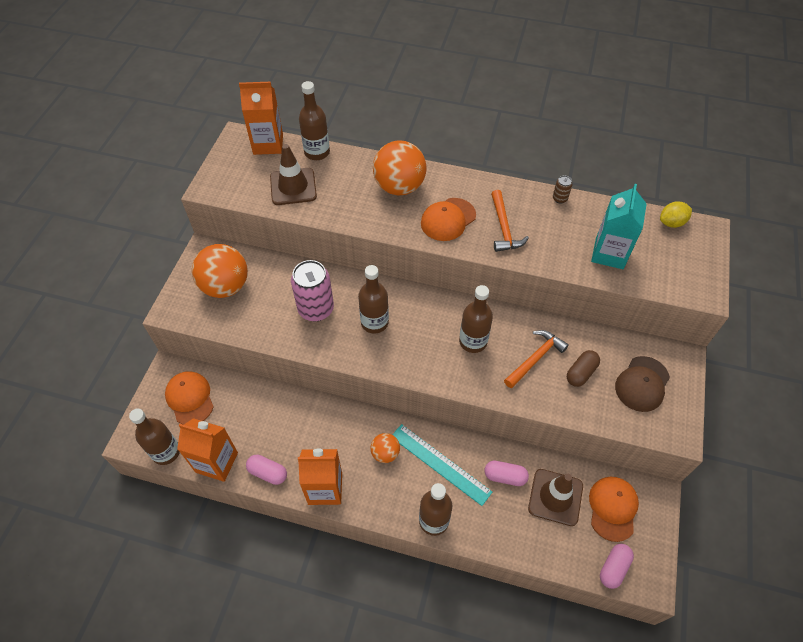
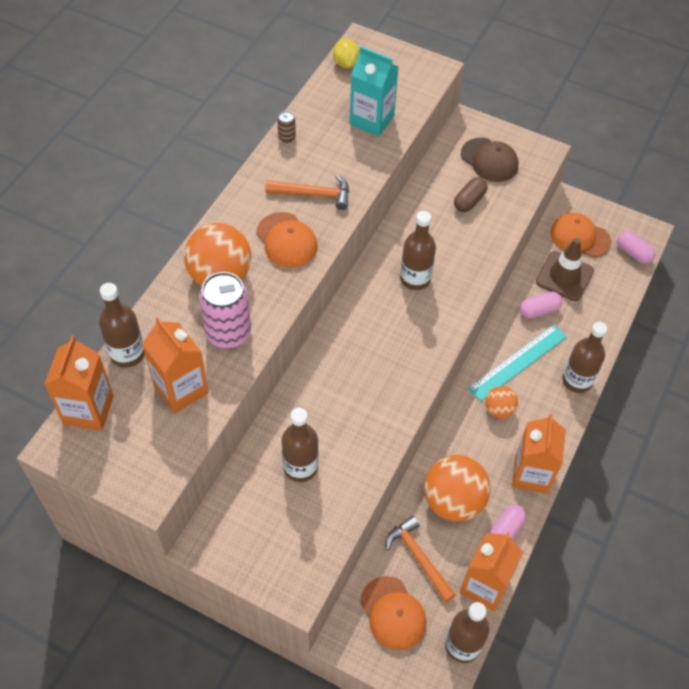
camera: 80 degrees left, 0 degrees up
orange cap [165,371,214,425] -> orange cap turned 105 degrees counterclockwise [360,576,427,650]
orange ball [192,244,248,298] -> orange ball moved to [424,455,491,522]
brown traffic cone [270,144,317,205] -> orange carton [142,317,209,413]
pink can [291,260,334,321] -> pink can moved to [199,272,251,349]
brown bottle [358,265,389,334] -> brown bottle moved to [282,408,319,482]
pink capsule [485,461,529,486] -> pink capsule turned 45 degrees clockwise [520,291,562,319]
orange hammer [504,330,569,388] -> orange hammer moved to [386,516,456,602]
brown capsule [567,350,600,387] -> brown capsule turned 75 degrees clockwise [454,177,488,212]

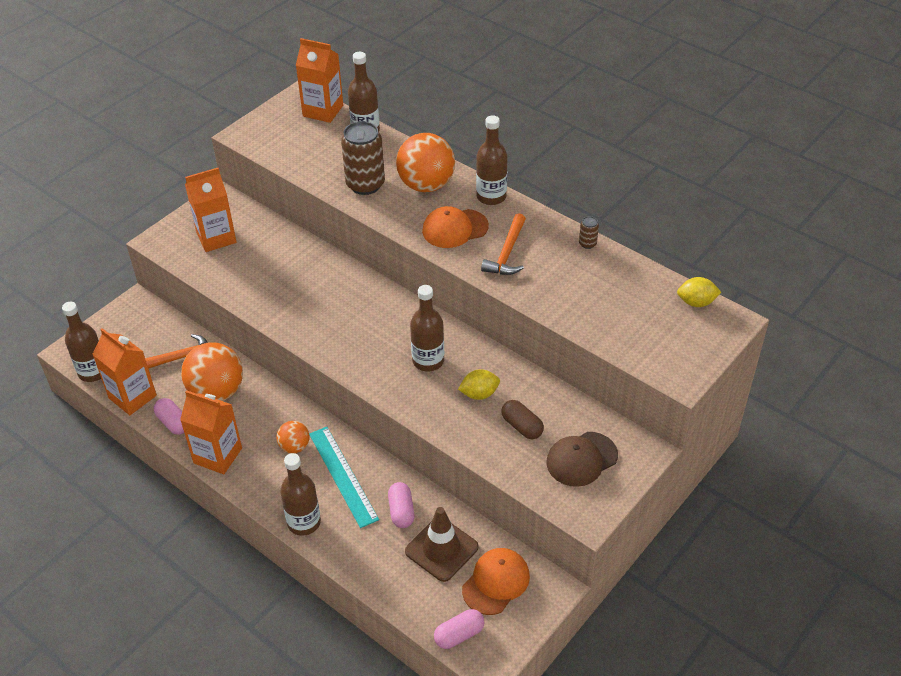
camera: 105 degrees right, 10 degrees down
orange carton [142,317,209,413] -> orange carton moved to [185,168,236,252]
pink can [199,272,251,349] -> brown can [341,121,385,195]
brown bottle [282,408,319,482] -> brown bottle moved to [476,115,508,205]
turquoise carton [350,46,398,137] -> none
orange cap [360,576,427,650] -> none
none -> yellow lemon [458,369,500,400]

